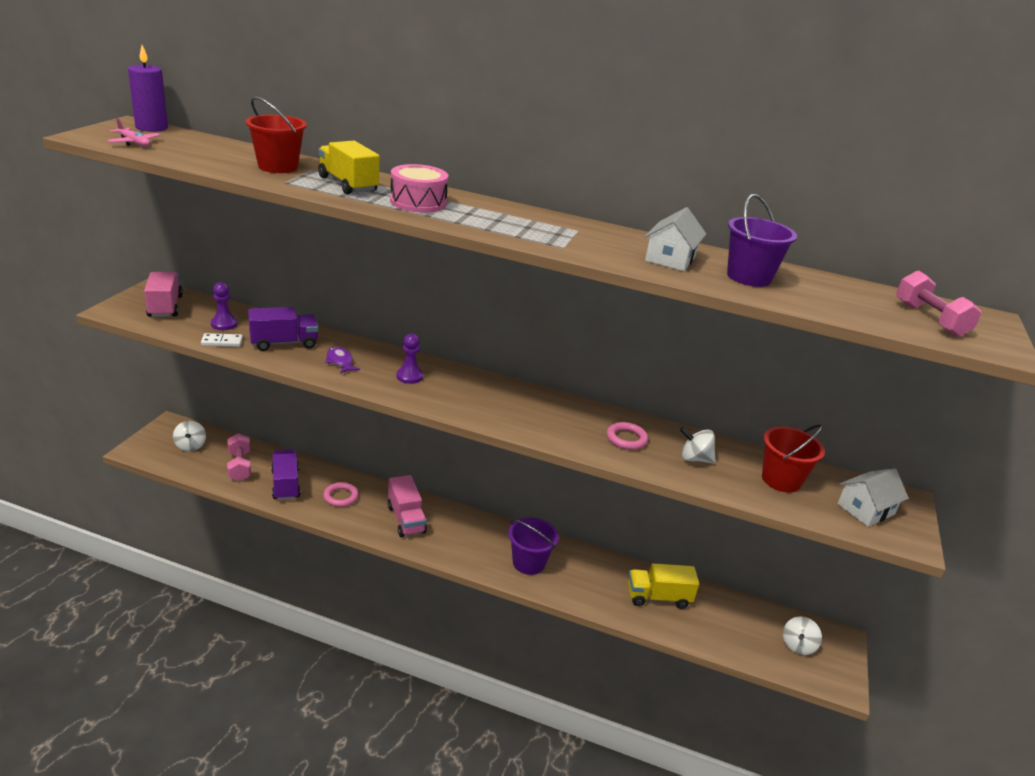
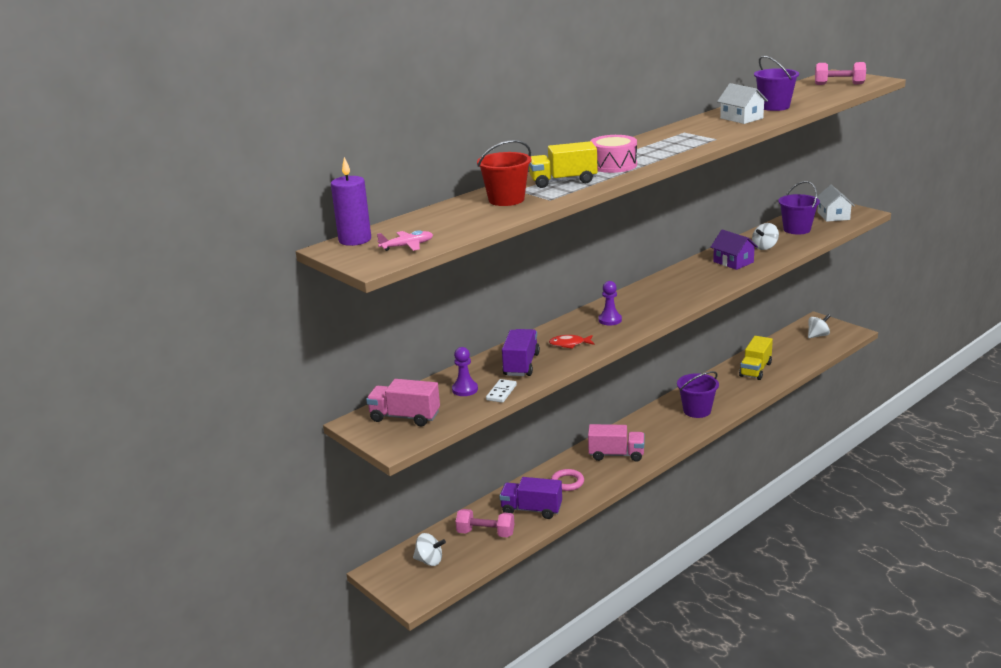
camera: 55 degrees left, 5 degrees down
purple fish [325,347,360,374] -> red fish [549,335,595,349]
pink ring [607,422,648,450] -> purple house [710,229,758,270]
red bucket [762,425,825,493] -> purple bucket [778,181,820,235]
white spinning top [783,616,822,655] -> white spinning top turned 90 degrees counterclockwise [808,314,830,338]

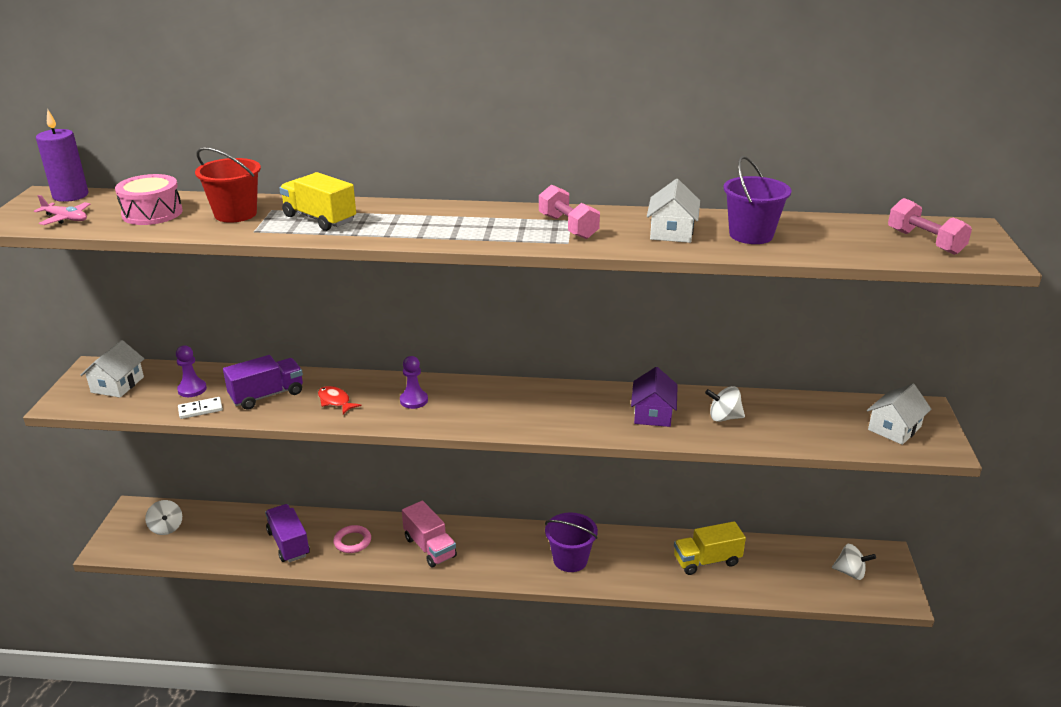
camera: 45 degrees right, 5 degrees up
pink truck [366,379,440,426] -> white house [81,340,144,398]
pink dumbbell [455,509,514,537] -> pink dumbbell moved to [539,184,600,239]
pink drum [590,135,637,173] -> pink drum moved to [115,174,183,225]
purple bucket [778,181,820,235] -> none

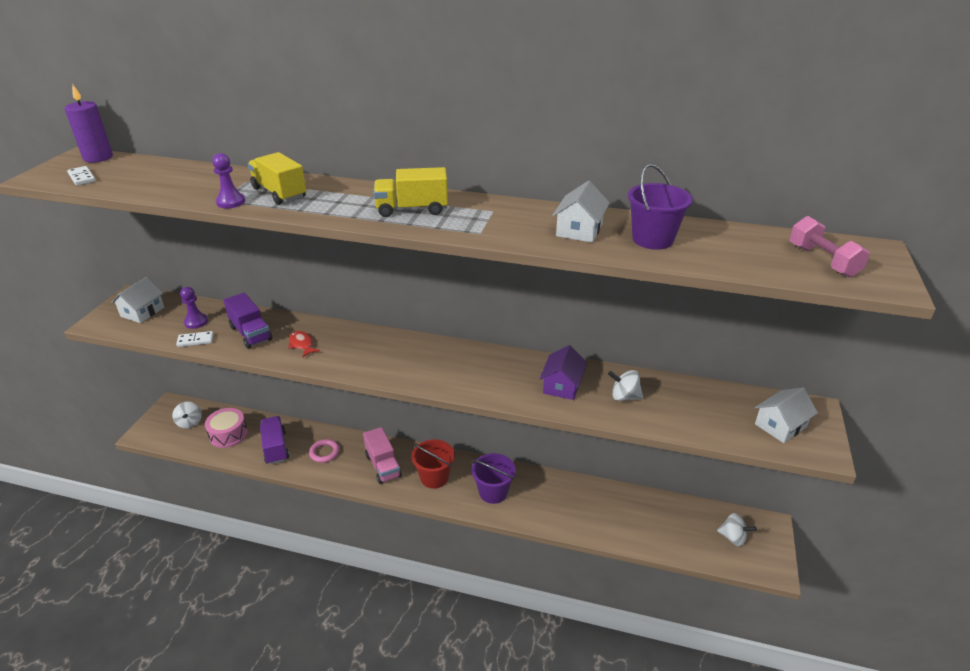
camera: 10 degrees right, 5 degrees up
pink plane [34,195,90,225] -> white domino [67,166,96,186]
pink drum [115,174,183,225] -> pink drum moved to [205,408,248,448]
red bucket [195,147,261,223] -> red bucket moved to [411,439,455,489]
purple truck [223,355,303,410] -> purple truck turned 75 degrees clockwise [223,293,272,349]
purple pawn [400,356,428,409] -> purple pawn moved to [212,153,245,208]
pink dumbbell [539,184,600,239] -> none
yellow truck [674,521,746,575] -> yellow truck moved to [373,167,448,217]

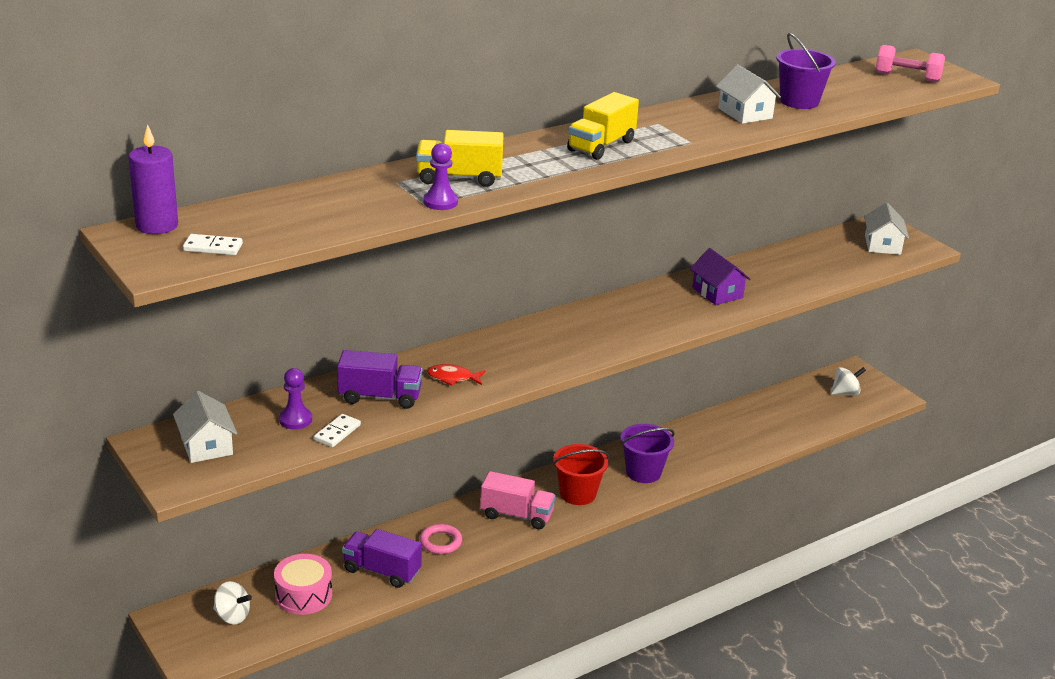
camera: 50 degrees left, 5 degrees down
white spinning top [608,370,643,401] -> none

